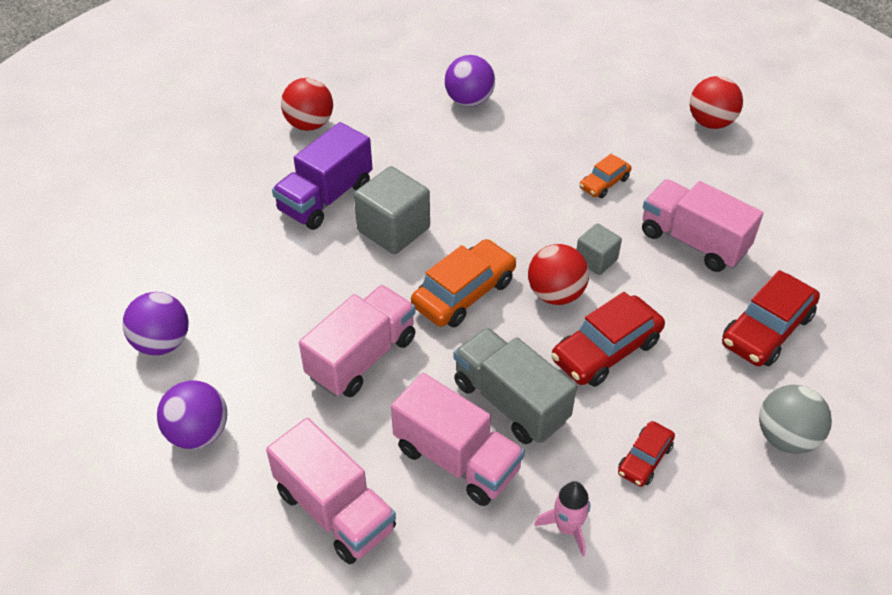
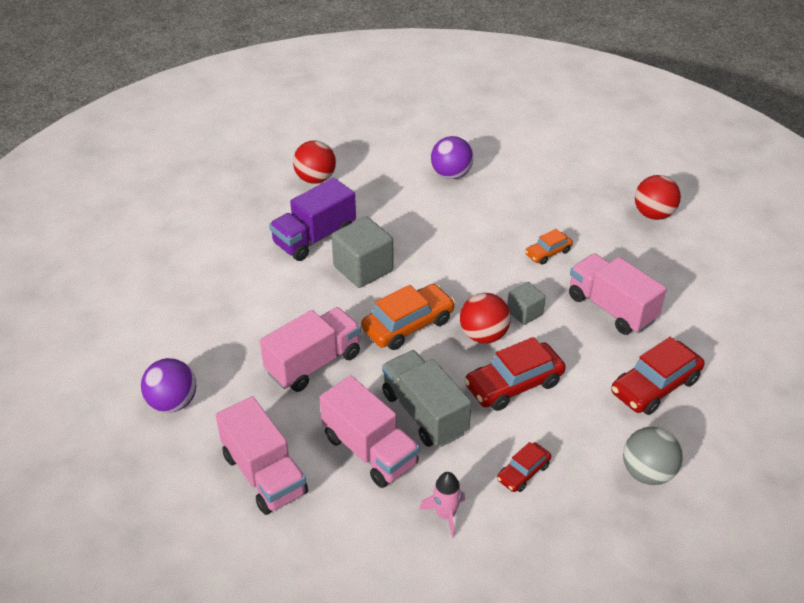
camera: 10 degrees right, 5 degrees down
purple ball [122,292,189,355] -> none

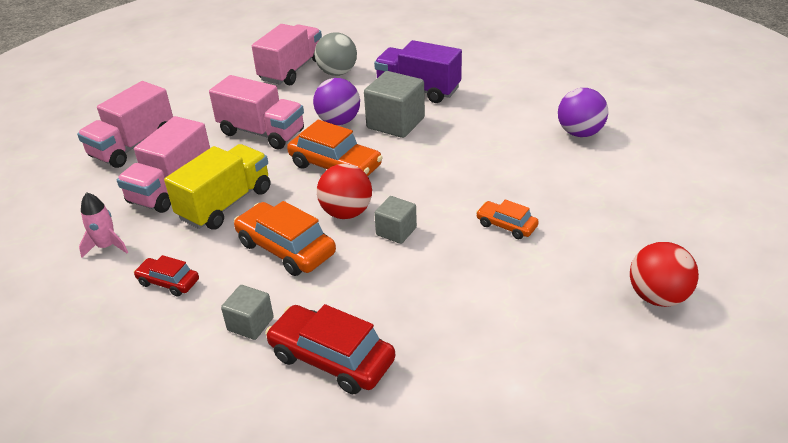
camera: 70 degrees right, 5 degrees down
purple ball [141,358,196,413] -> purple ball moved to [313,78,360,125]
red ball [293,141,336,184] -> none
grey truck [382,350,472,447] -> yellow truck [164,144,270,230]
red car [464,337,566,411] -> orange car [234,201,336,276]
pink truck [569,253,667,335] -> pink truck moved to [252,24,322,85]
grey ball [623,427,683,485] -> grey ball moved to [315,32,357,76]
none -> grey cube [221,285,274,340]

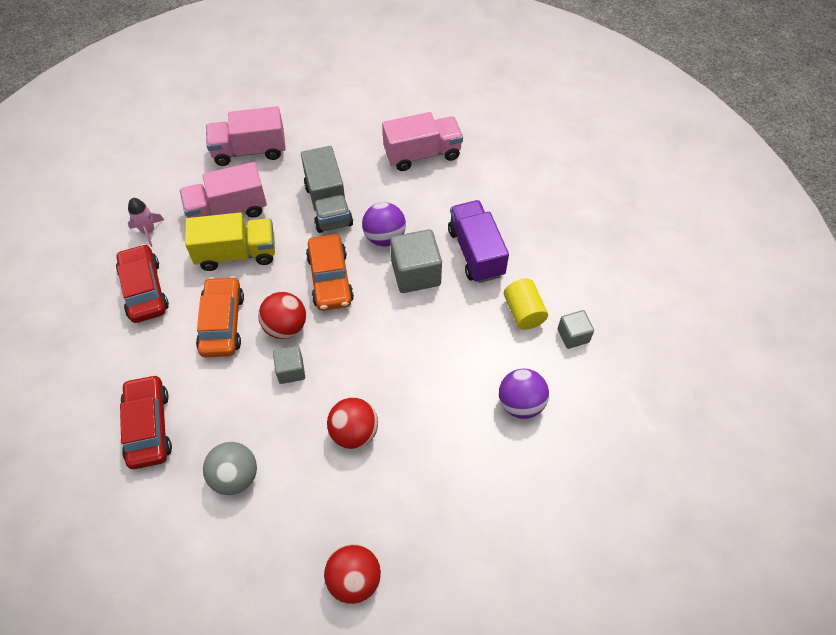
camera: 45 degrees right, 20 degrees up
red car [134,255,199,297] -> red car [116,244,169,323], size x1.78
pink truck [209,75,304,149] -> grey truck [301,146,353,233]
grey cube [221,285,274,340] -> grey cube moved to [558,310,594,349]
grey ball [315,32,357,76] -> grey ball moved to [203,442,257,495]
orange car [476,199,539,239] -> red ball [327,398,378,449]
none -> yellow cylinder [504,278,548,330]

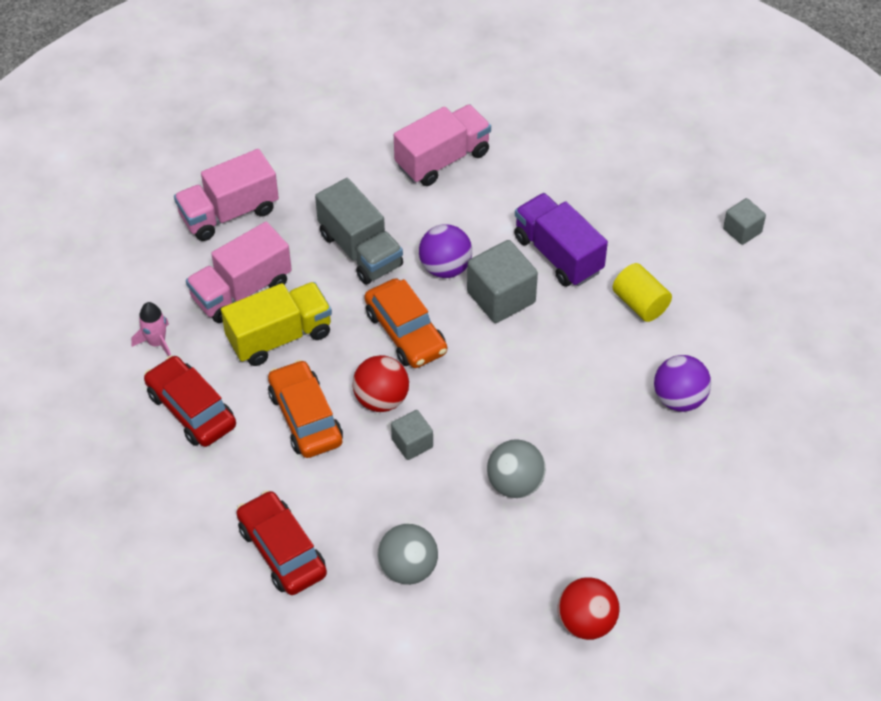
camera: 20 degrees left, 5 degrees down
red ball [327,398,378,449] -> grey ball [487,439,546,498]
grey cube [558,310,594,349] -> grey cube moved to [723,198,766,245]

